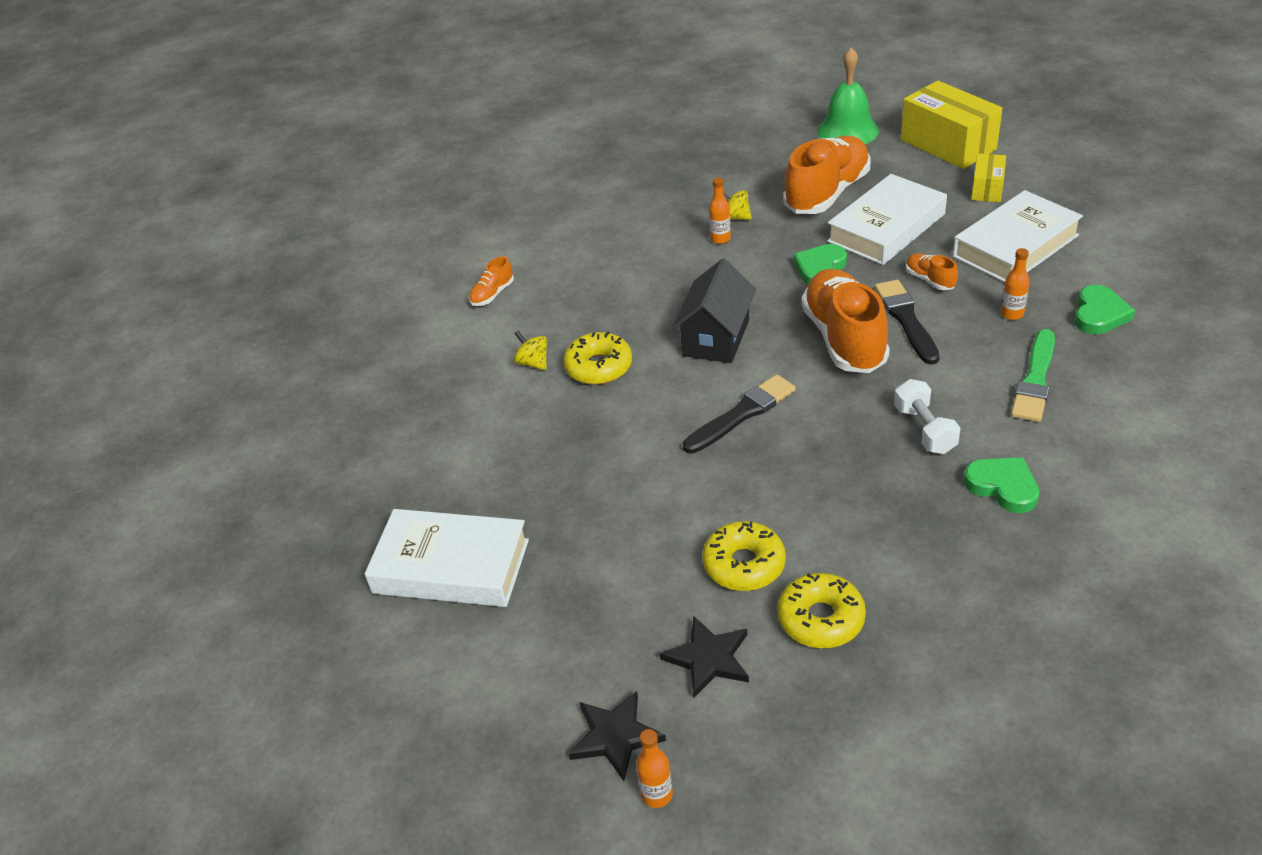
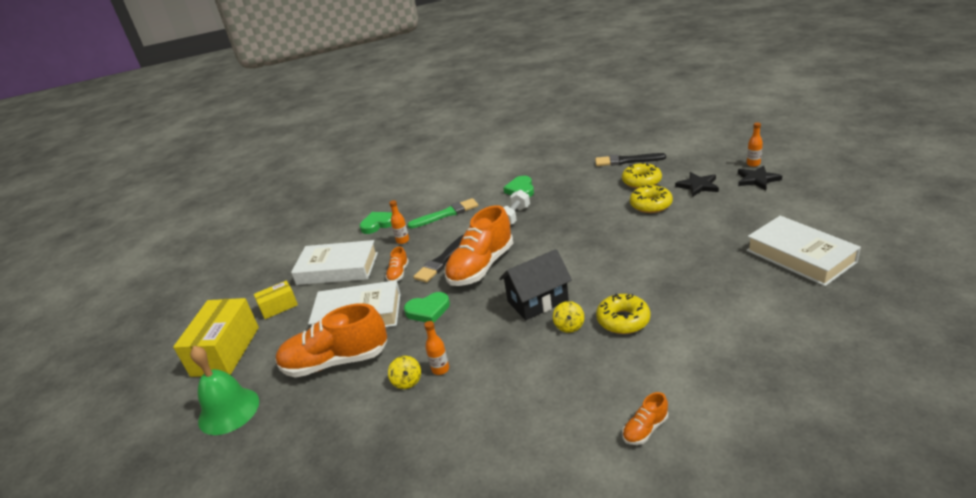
camera: 135 degrees left, 10 degrees down
orange shoe [469,256,514,306] -> orange shoe turned 150 degrees clockwise [622,392,668,445]
yellow spinning top [514,331,547,370] -> yellow spinning top moved to [553,301,584,333]
black brush [683,375,796,454] -> black brush moved to [595,153,666,166]

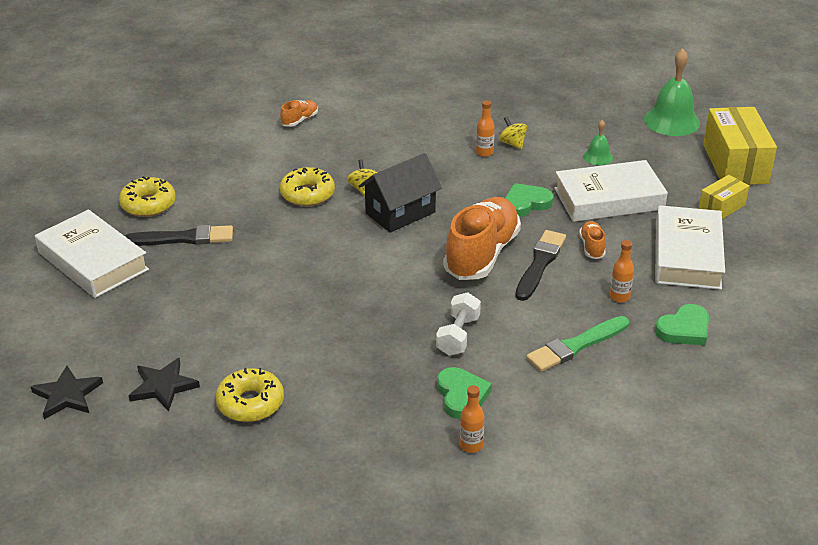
camera: 165 degrees right, 5 degrees up
orange shoe [276,303,387,378] -> green bell [583,120,613,165]
white book [291,240,378,285] -> white book turned 75 degrees counterclockwise [655,205,725,290]
black brush [595,153,666,166] -> black brush moved to [125,225,233,246]
yellow donut [630,185,673,213] -> yellow donut moved to [119,176,176,217]
orange bottle [747,123,763,167] -> orange bottle moved to [460,385,484,453]

